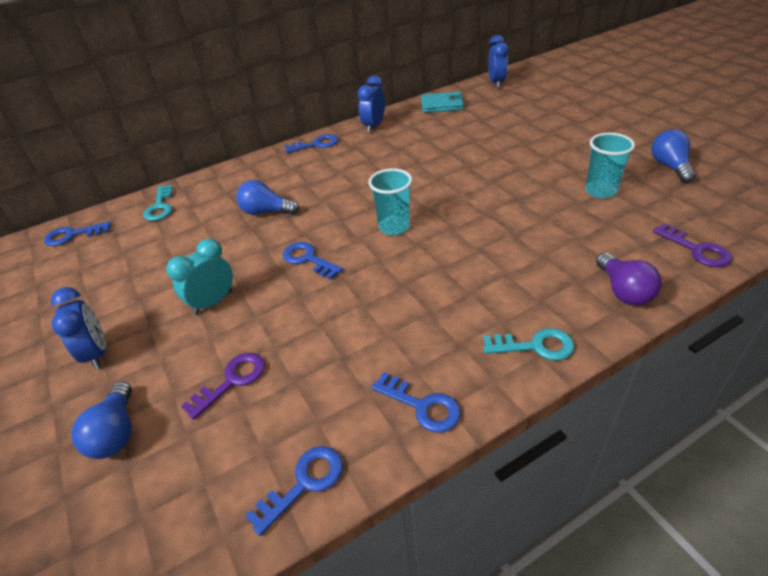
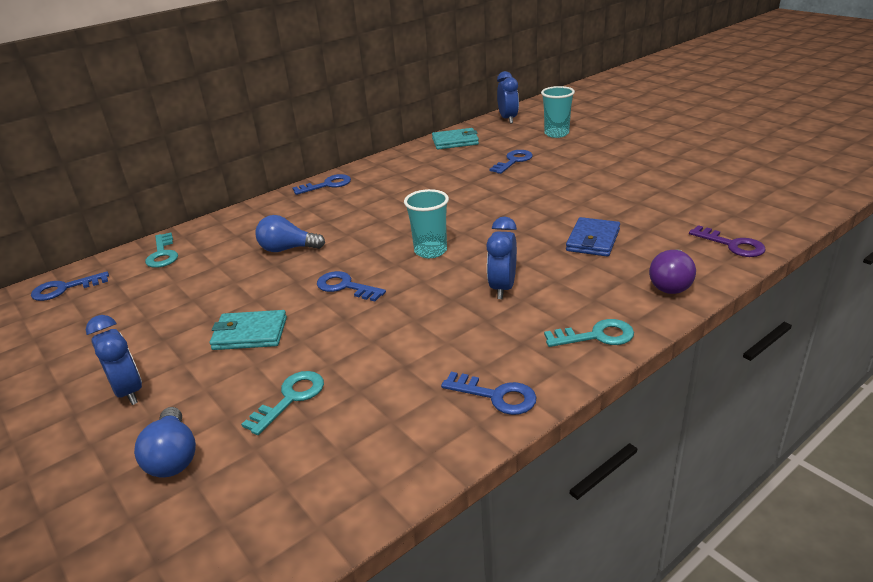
camera: 10 degrees left, 10 degrees down
turquoise clock [166,239,233,315] -> turquoise wallet [210,310,287,350]
purple key [181,353,265,420] -> turquoise key [241,371,324,435]
blue key [245,446,343,536] -> blue key moved to [490,150,533,174]
blue clock [358,76,385,133] -> blue clock moved to [486,216,517,299]
turquoise cup [585,133,635,198] -> turquoise cup moved to [541,86,575,138]
purple light bulb [596,253,662,306] -> purple light bulb turned 45 degrees clockwise [649,249,696,294]
blue light bulb [652,129,696,183] -> none
none -> blue wallet [566,217,620,257]

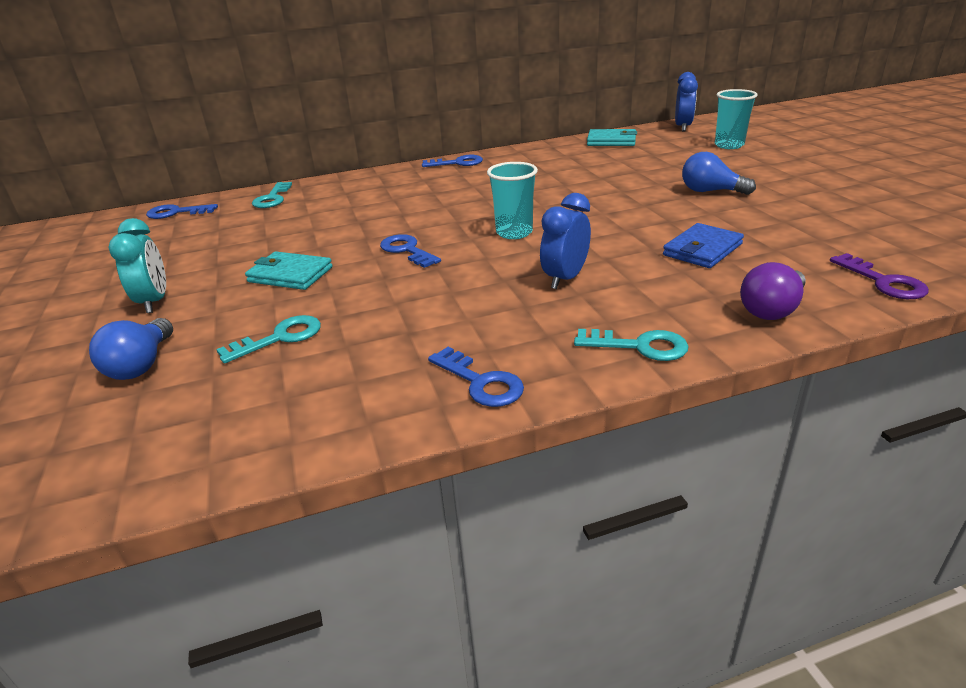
camera: 20 degrees right, 0 degrees up
blue clock [86,315,142,405] -> turquoise clock [108,218,166,313]
blue light bulb [255,215,325,252] -> blue light bulb moved to [682,152,756,195]
blue key [490,150,533,174] -> none

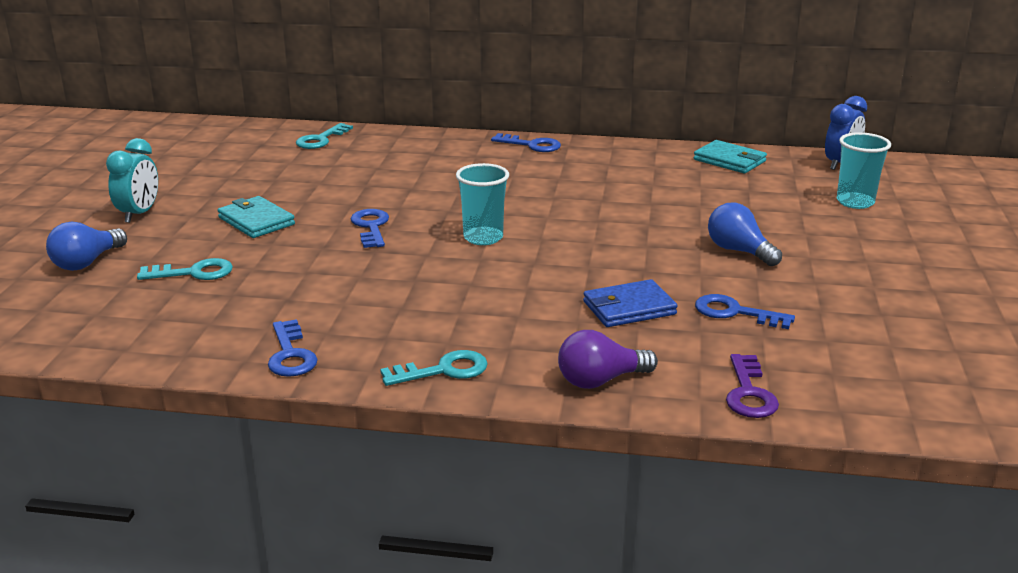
camera: 25 degrees right, 5 degrees down
blue key [146,204,218,219] -> blue key moved to [695,294,795,329]
blue clock [540,193,591,289] -> none
turquoise key [574,329,689,361] -> turquoise key turned 60 degrees counterclockwise [380,350,488,386]

